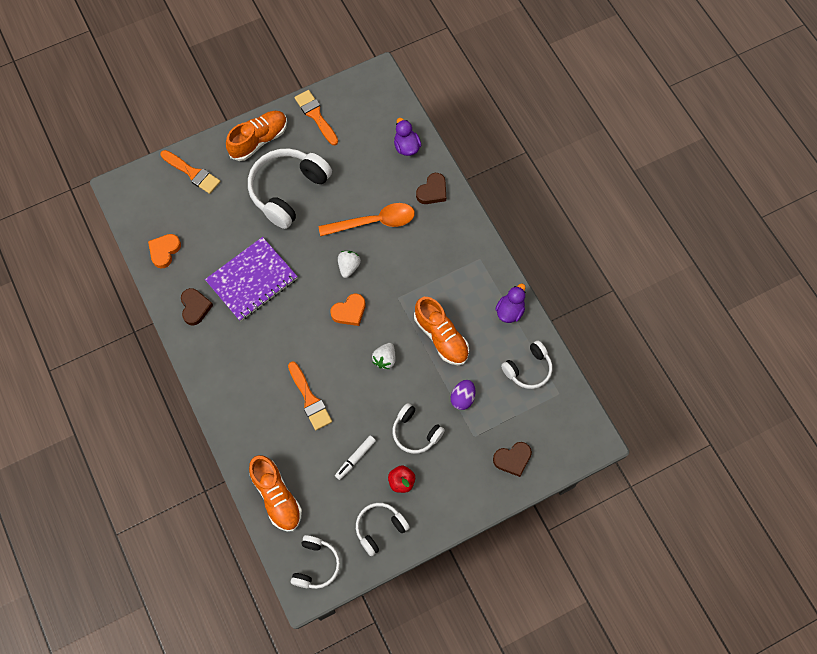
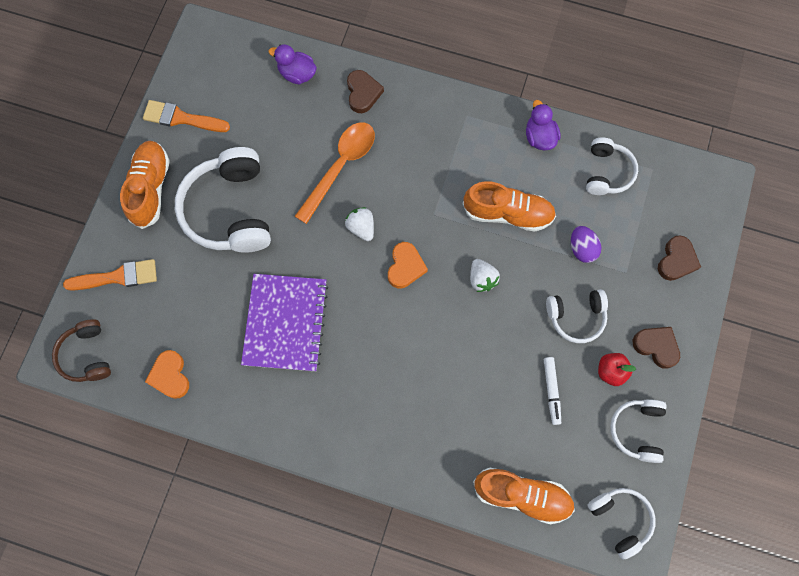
camera: 45 degrees left, 5 degrees up
brown heart [181,288,213,325] -> brown heart moved to [633,327,680,369]
orange brush [288,361,332,430] -> none
none -> brown headphones [52,319,111,382]

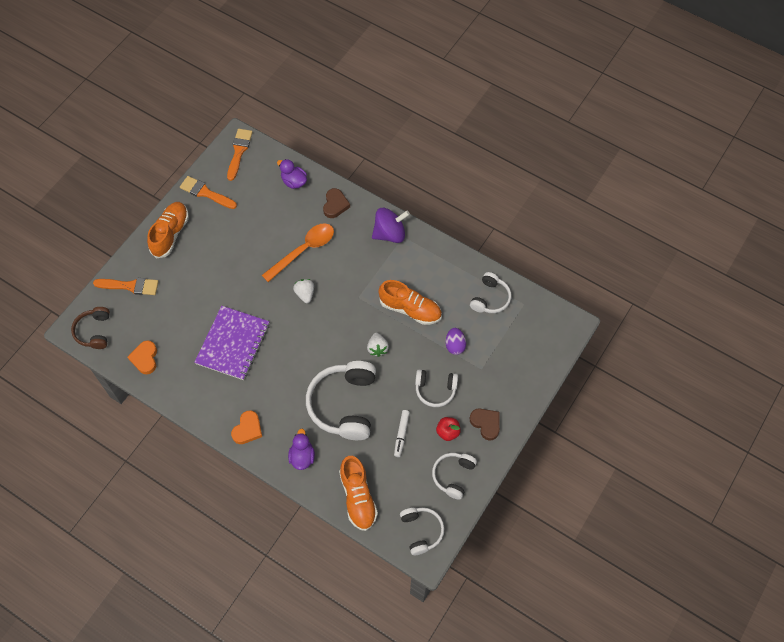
camera: 15 degrees right, 10 degrees down
white headphones [175,147,271,253] -> white headphones moved to [306,361,376,440]
orange heart [388,242,428,288] -> orange heart moved to [231,410,262,444]
orange shoe [473,468,575,524] -> orange shoe turned 45 degrees clockwise [339,456,378,531]
purple duck [526,100,561,150] -> purple duck moved to [288,429,315,470]
brown heart [658,235,701,281] -> none
none -> orange brush [227,129,253,181]
none -> purple spinning top [372,208,410,243]

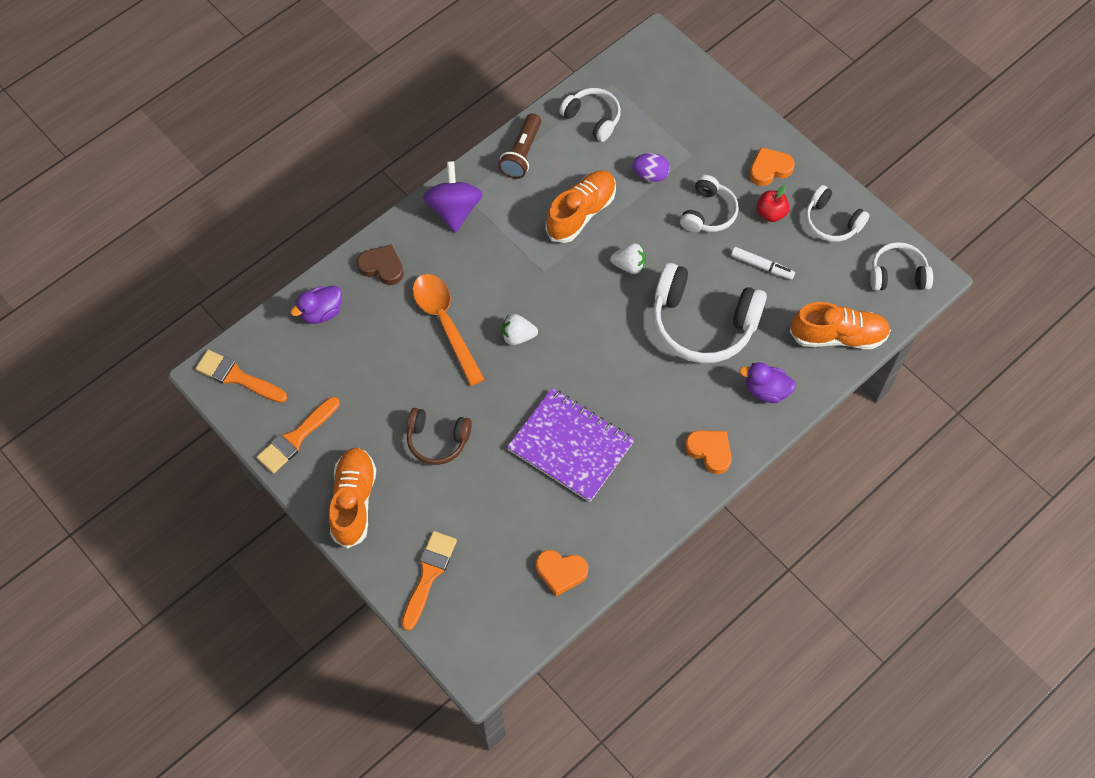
camera: 75 degrees left, 0 degrees up
brown headphones [71,307,110,349] -> brown headphones moved to [407,408,472,465]
orange shoe [147,202,189,258] -> orange shoe turned 60 degrees clockwise [329,448,376,549]
brown heart [470,408,500,441] -> orange heart [749,147,795,186]
none -> brown flashlight [498,113,541,179]

